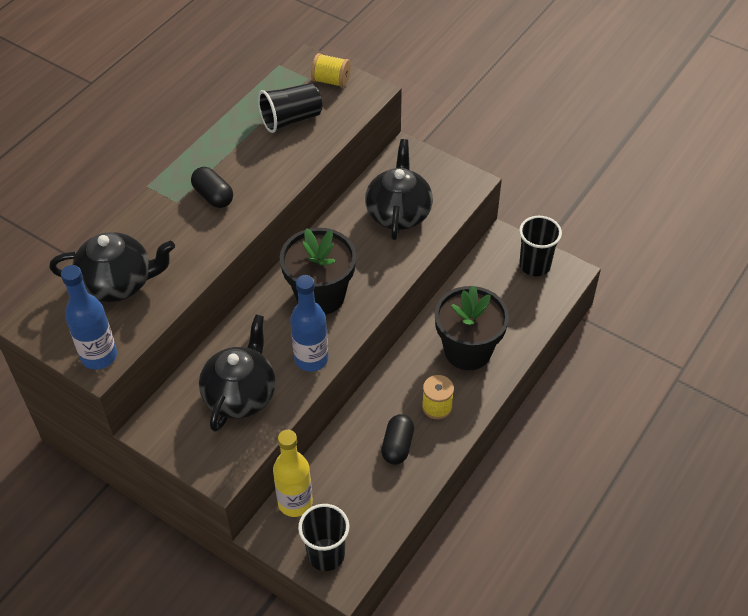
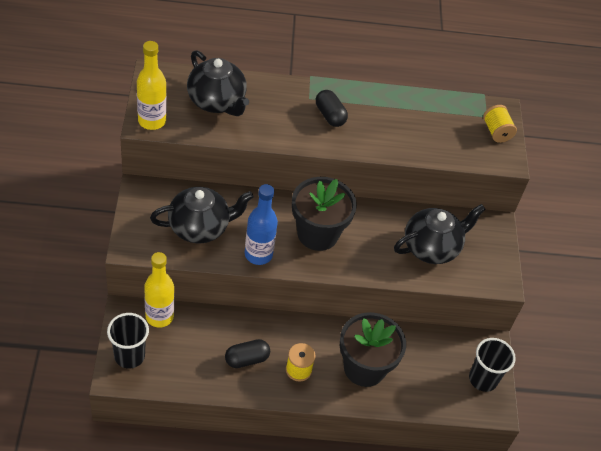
camera: 50 degrees right, 0 degrees up
blue bottle [61,265,117,370] -> yellow bottle [137,41,167,130]
black capsule [191,167,233,208] -> black capsule turned 45 degrees counterclockwise [316,90,348,127]
black cup [258,83,322,133] -> none

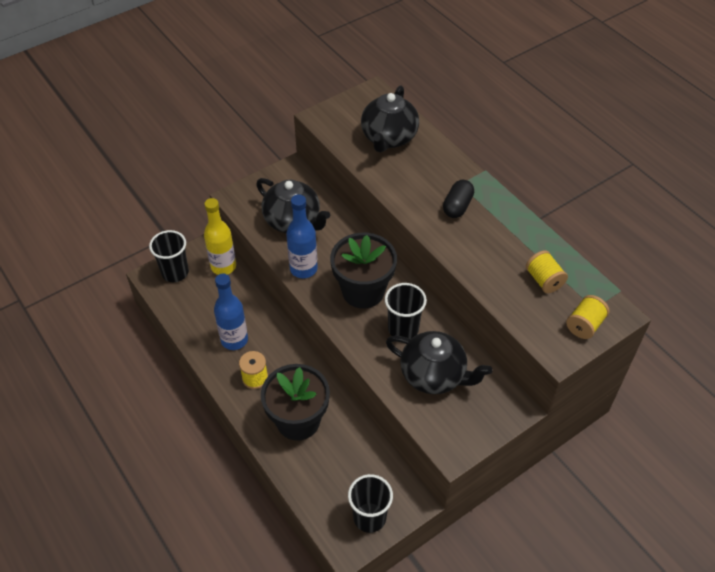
camera: 60 degrees right, 0 degrees up
yellow bottle [137,41,167,130] -> none
black capsule [225,339,270,368] -> blue bottle [214,273,248,350]
none -> black cup [385,283,427,339]
none -> yellow spool [526,250,568,293]

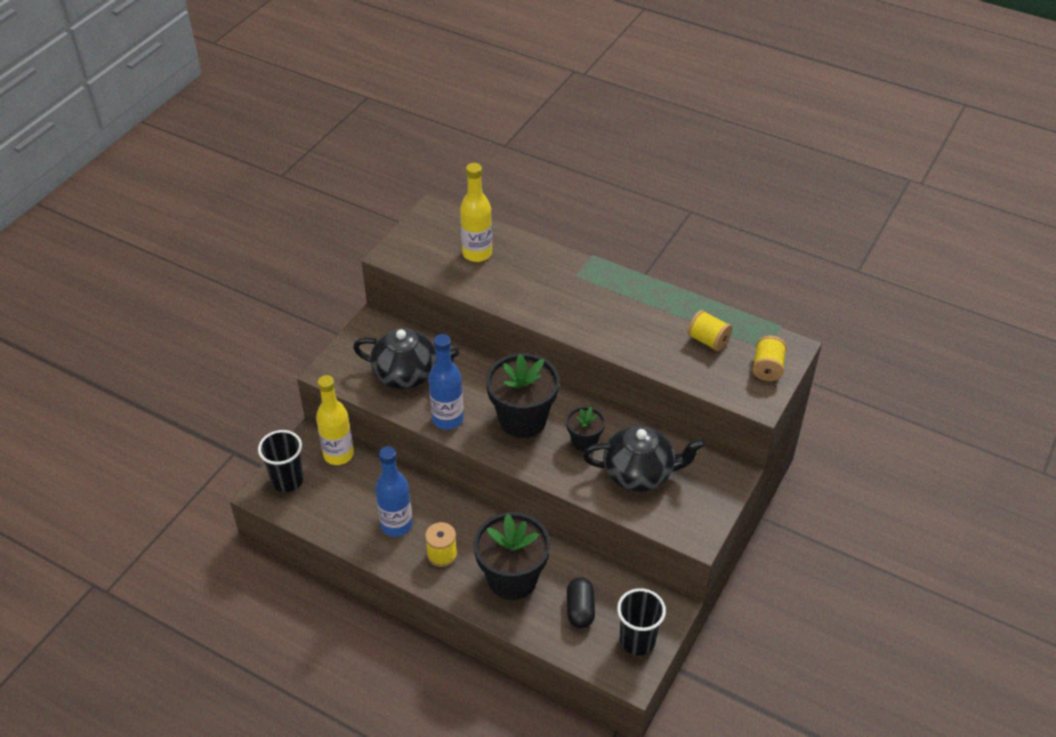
camera: 25 degrees left, 5 degrees down
black teapot [361,85,419,152] -> yellow bottle [460,163,492,262]
black cup [385,283,427,339] -> black flower pot [566,406,605,452]
black capsule [443,180,474,218] -> black capsule moved to [567,577,595,628]

